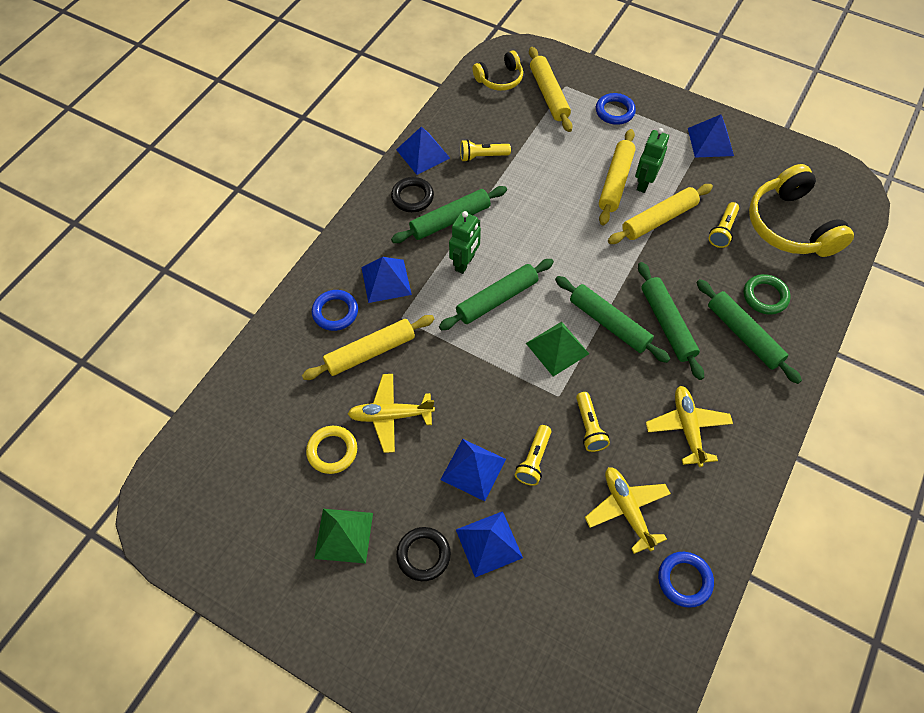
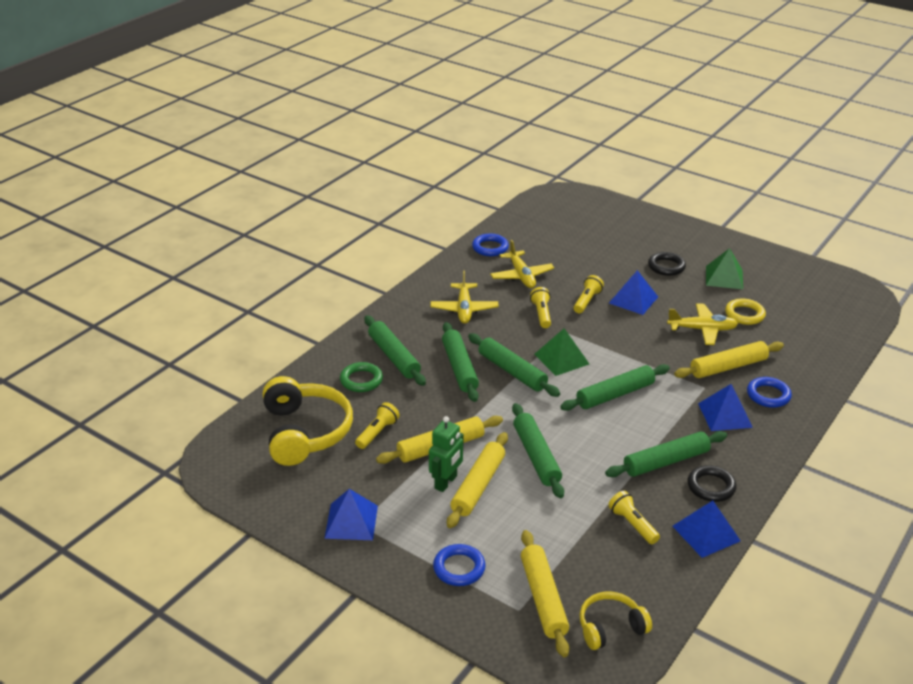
camera: 175 degrees left, 25 degrees down
green robot [449,211,481,274] -> none
blue pyramid [456,511,523,577] -> none
yellow flashlight [460,140,511,162] -> yellow flashlight turned 120 degrees counterclockwise [608,491,660,544]
none -> green rolling pin [512,403,564,498]

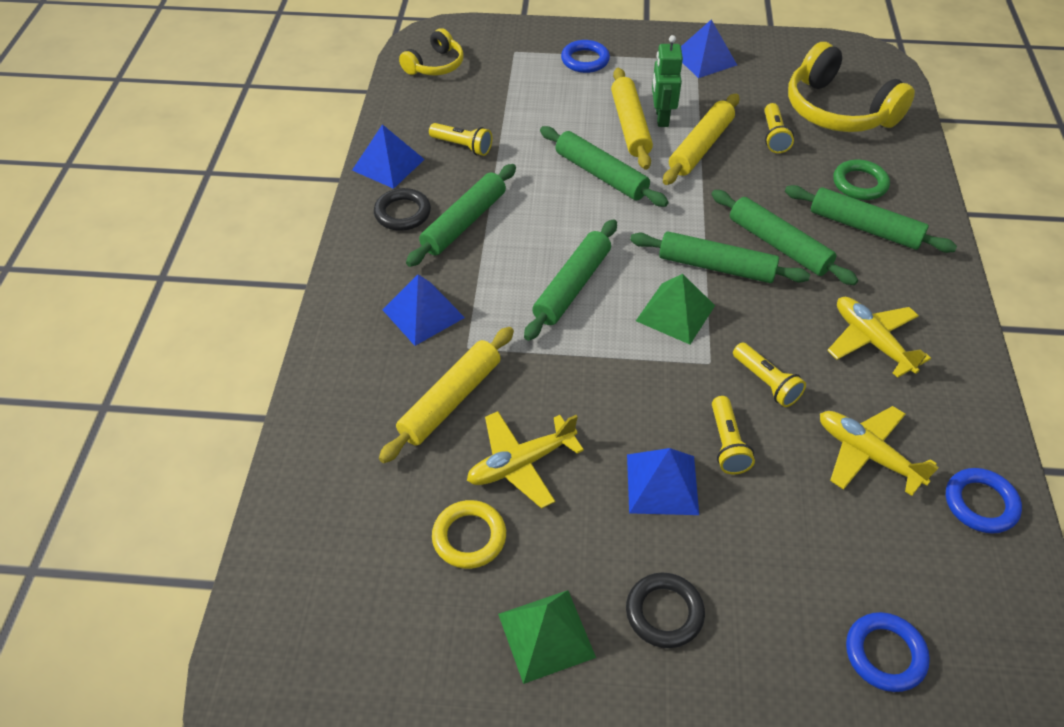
camera: 150 degrees right, 15 degrees up
yellow rolling pin [521,530,569,657] -> none
blue ring [747,377,792,408] -> blue ring moved to [846,612,930,692]

